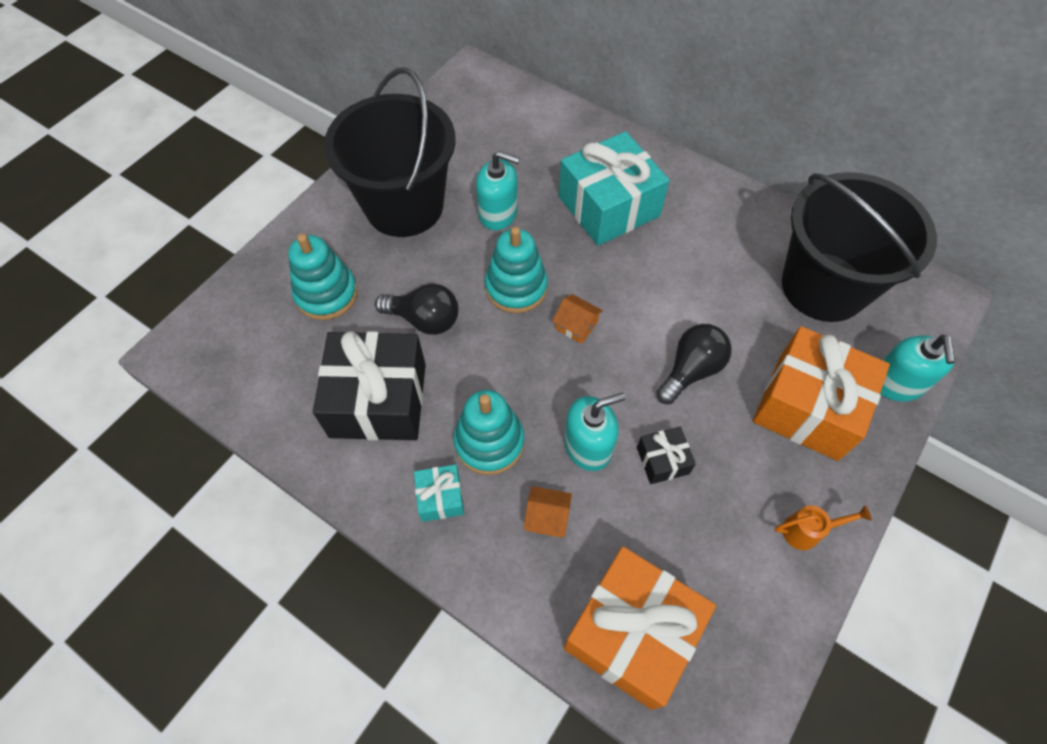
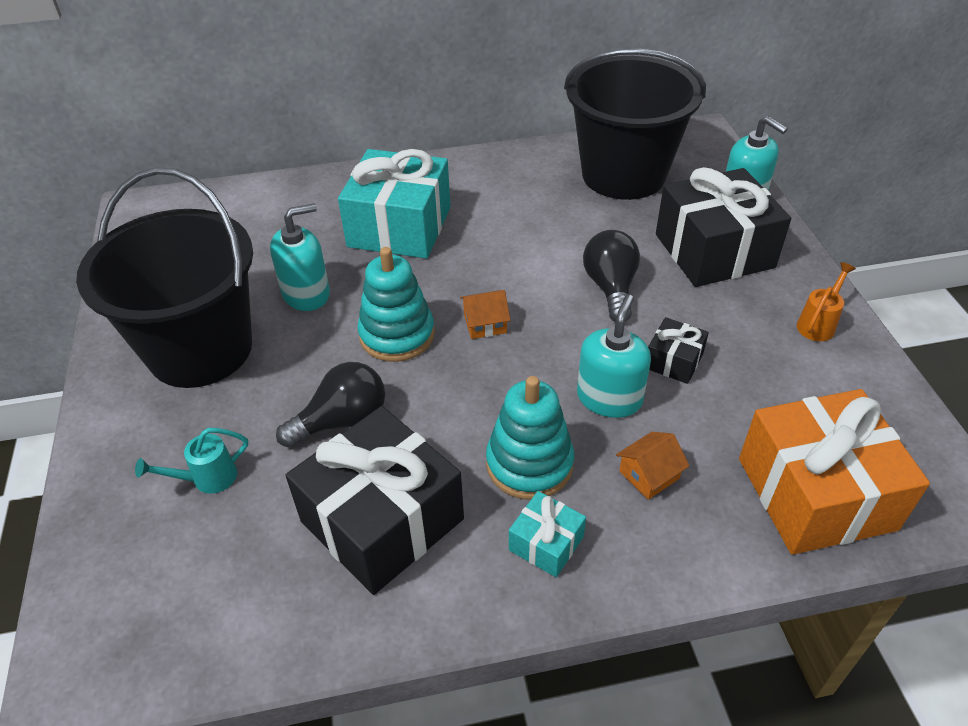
camera: 45 degrees left, 15 degrees down
turquoise stacking toy [288,234,358,320] -> turquoise watering can [135,428,248,494]
orange gift [753,326,890,461] -> black gift [656,167,791,287]

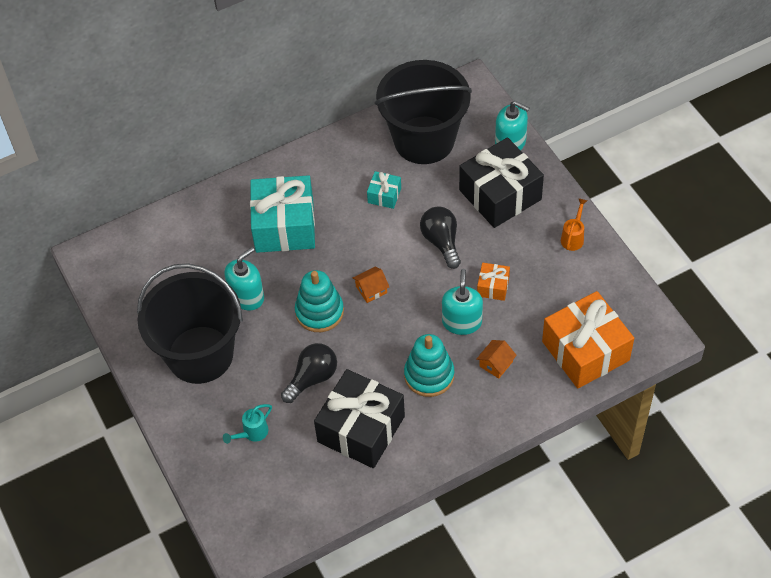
camera: 15 degrees left, 10 degrees up
turquoise gift [509,491,586,577] -> turquoise gift moved to [367,171,401,209]
black gift [648,317,709,384] -> orange gift [477,263,510,301]

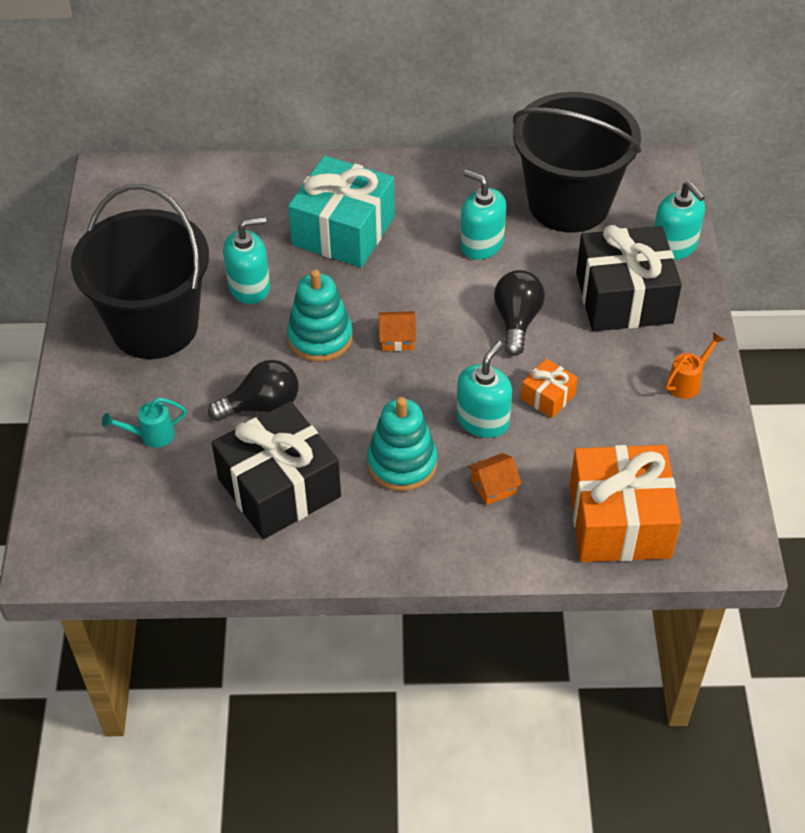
camera: 25 degrees right, 5 degrees down
turquoise gift [367,171,401,209] -> turquoise soap dispenser [460,170,506,260]

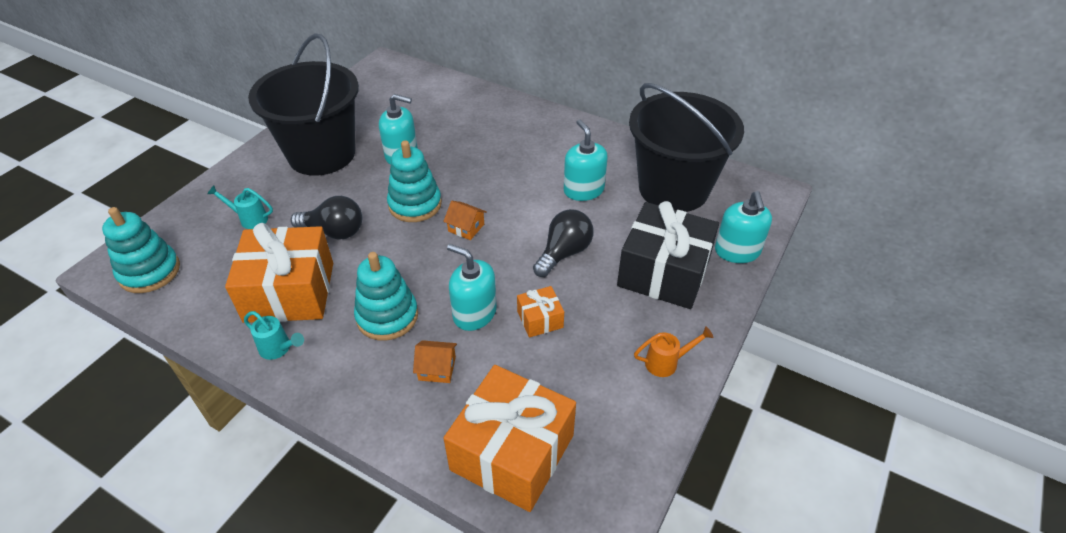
camera: 30 degrees right, 5 degrees down
black gift [212,401,341,539] -> orange gift [225,223,333,323]
turquoise gift [288,156,395,267] -> none
turquoise soap dispenser [456,341,512,438] -> turquoise soap dispenser turned 120 degrees counterclockwise [447,244,497,331]
none -> turquoise stacking toy [102,207,180,293]
none -> turquoise watering can [244,311,304,360]

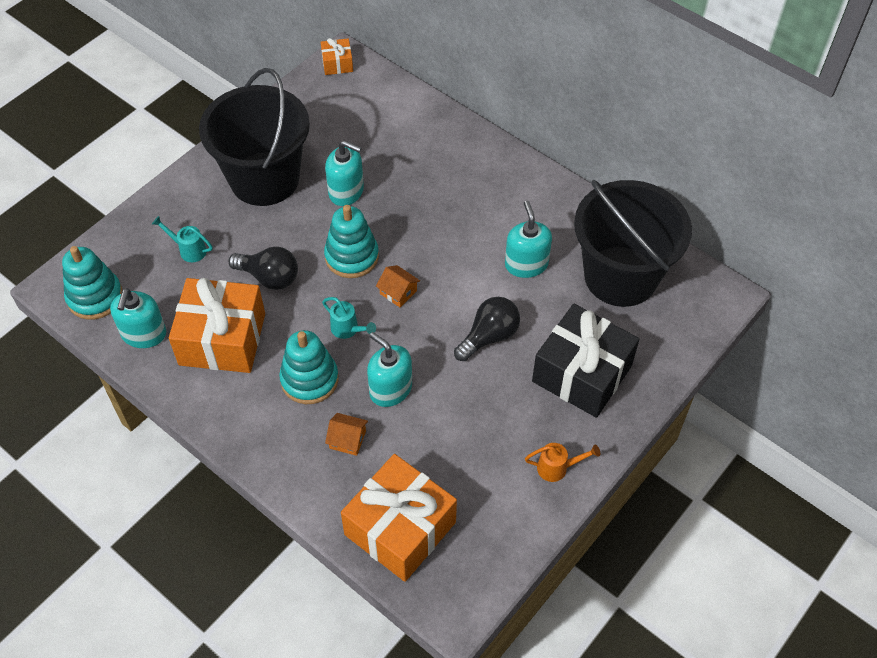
camera: 10 degrees right, 10 degrees up
turquoise watering can [244,311,304,360] -> turquoise watering can moved to [322,297,376,339]
orange gift [517,286,564,338] -> orange gift moved to [321,38,353,75]
turquoise soap dispenser [715,191,772,263] -> turquoise soap dispenser moved to [110,288,166,348]

